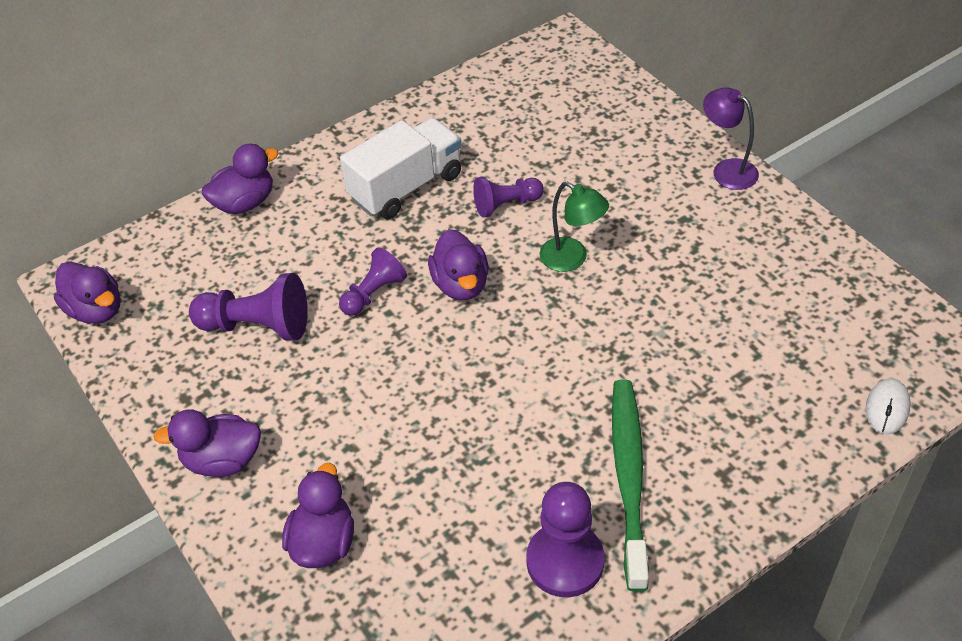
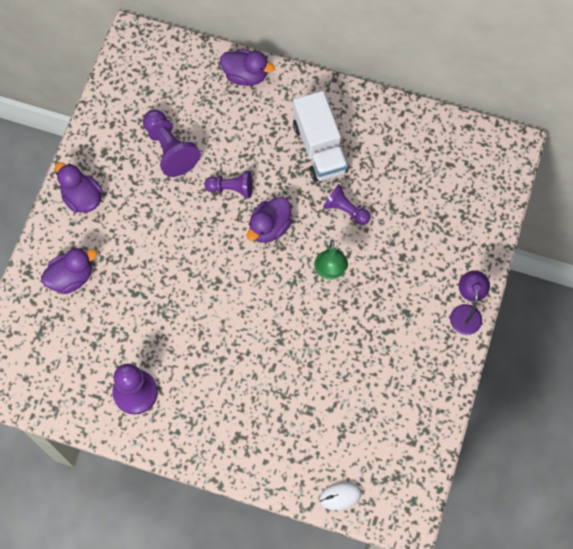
camera: 50 degrees right, 20 degrees up
purple duck [54,262,120,324] -> none
white truck [340,118,462,219] -> white truck turned 60 degrees clockwise [293,91,348,182]
green toothbrush [612,379,649,592] -> none

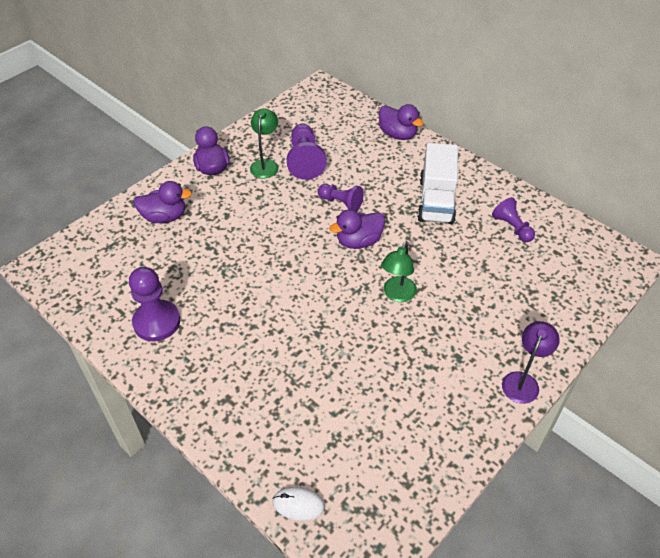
camera: 25 degrees right, 20 degrees down
purple pawn [323,184,370,225] -> purple pawn moved to [492,197,535,242]
none -> green lamp [250,108,279,178]

